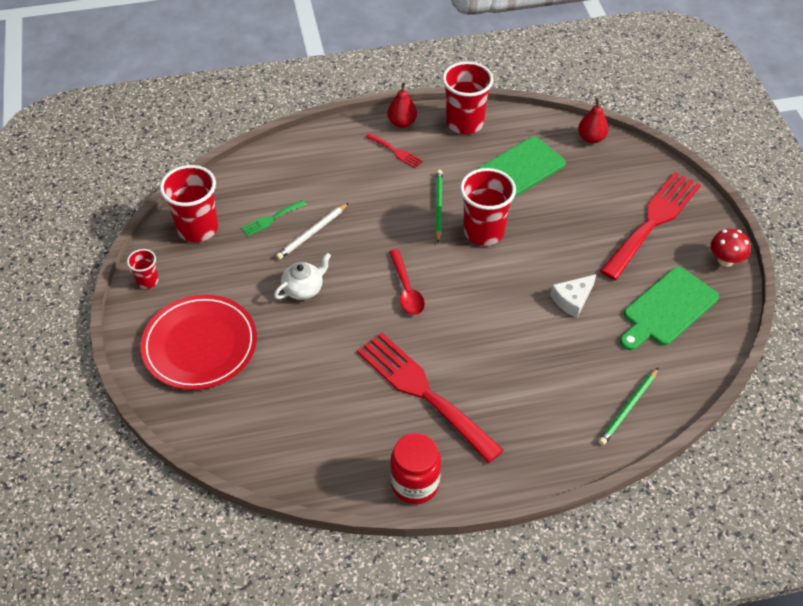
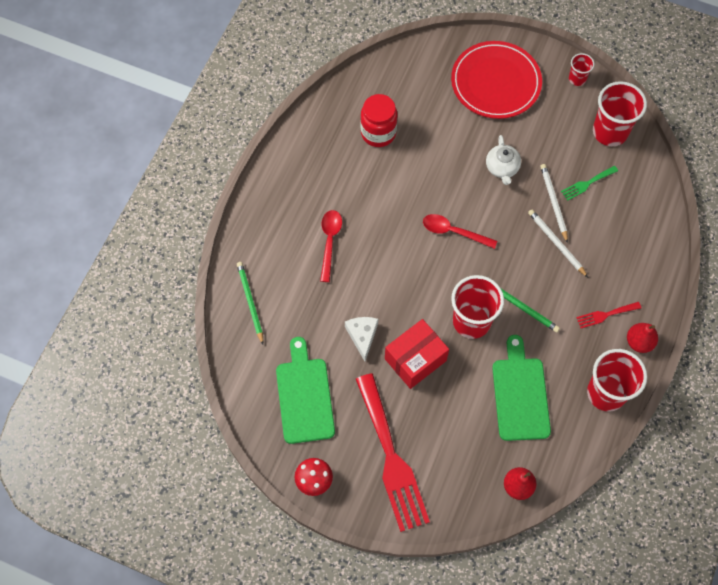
camera: 125 degrees right, 15 degrees up
green fork [242,200,307,236] -> green fork turned 120 degrees counterclockwise [561,166,618,201]
red fork [357,333,504,463] -> none
red jar [390,433,441,504] -> red jar moved to [361,94,397,147]
none -> red spoon [320,210,342,282]
none -> red box [385,319,449,389]
none -> white pencil [528,209,588,277]

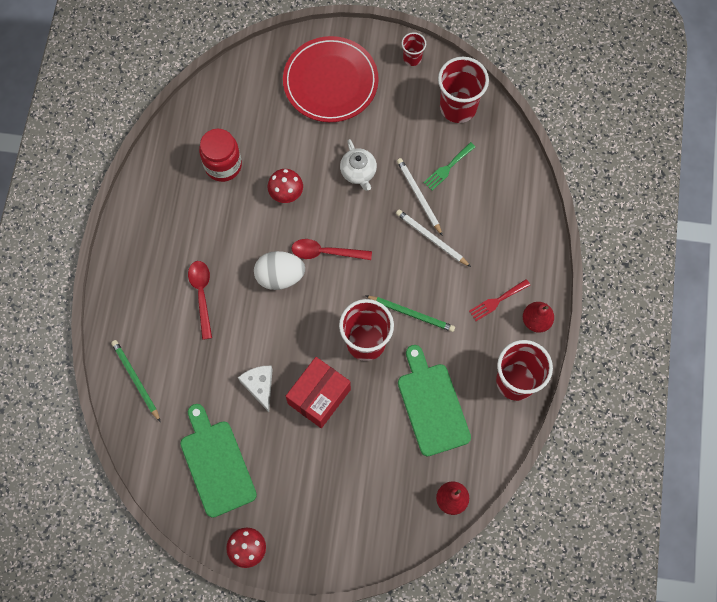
camera: 15 degrees left, 5 degrees up
red fork [356,373,430,532] -> none
none -> white egg [254,251,305,290]
none -> red mushroom [268,169,303,203]

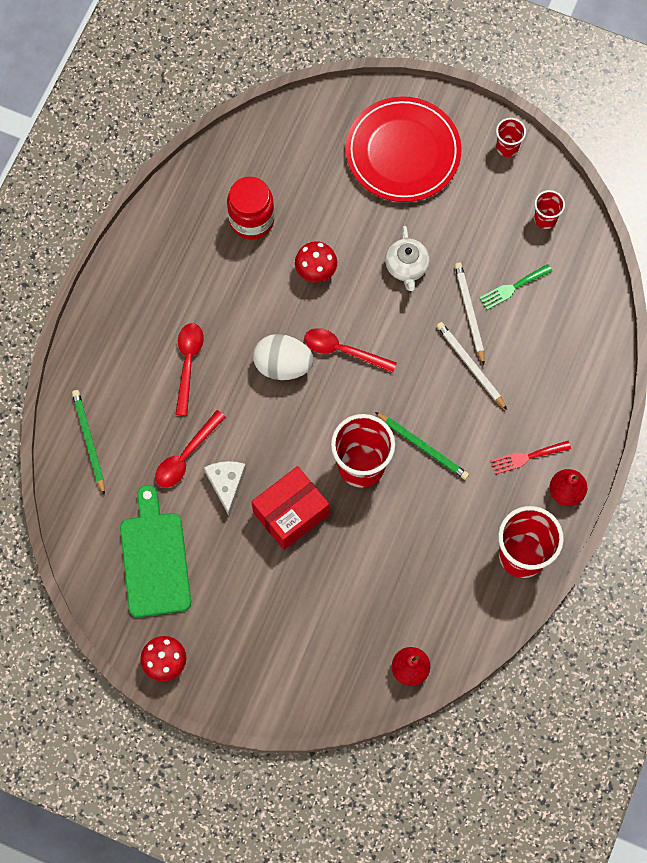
camera: 15 degrees right, 0 degrees up
green cutting board [398,345,471,457] -> none
red cup [438,57,489,123] -> red cup [534,190,565,229], size x0.51
none -> red spoon [155,410,226,488]

